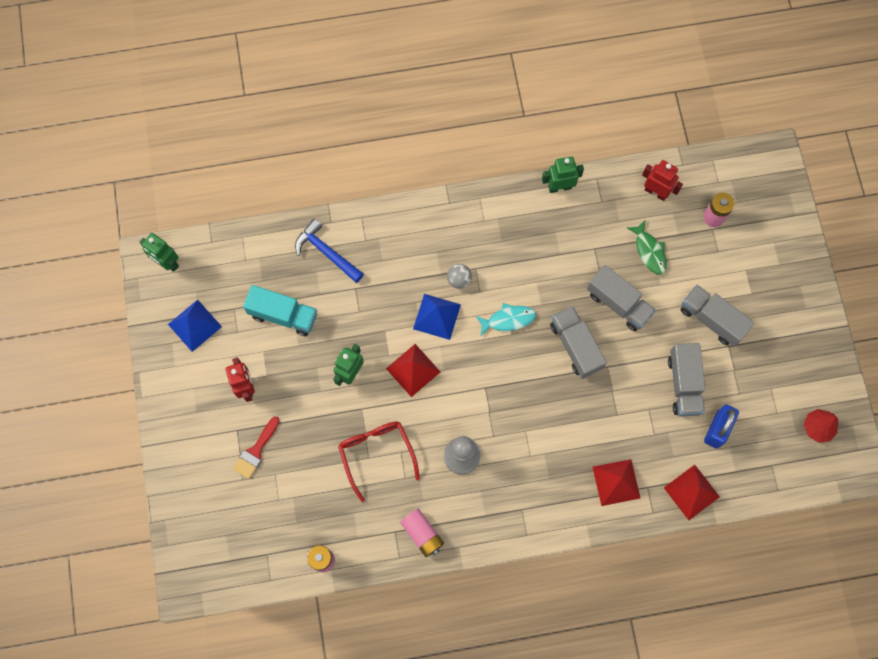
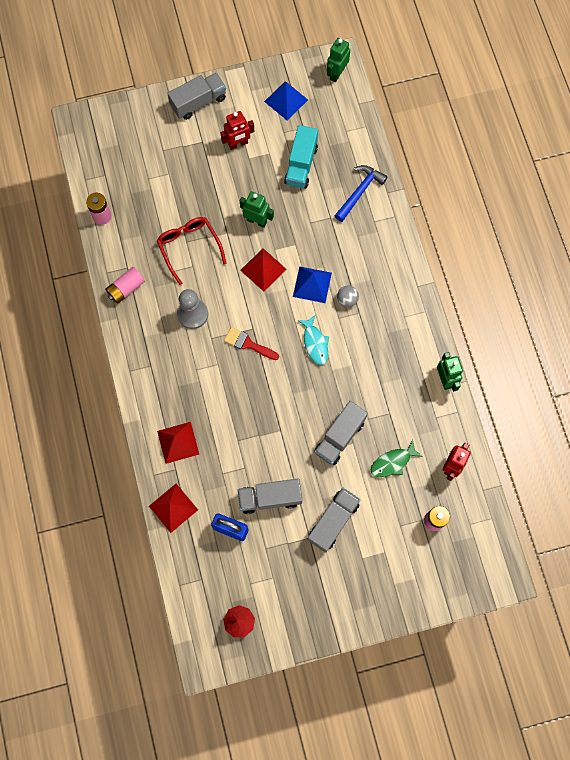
camera: 85 degrees right, 0 degrees up
red brush [233,417,280,479] -> red brush moved to [224,327,279,360]
red glasses [338,421,420,502] -> red glasses turned 90 degrees counterclockwise [157,217,226,285]
grey truck [550,306,607,379] -> grey truck moved to [167,73,226,120]

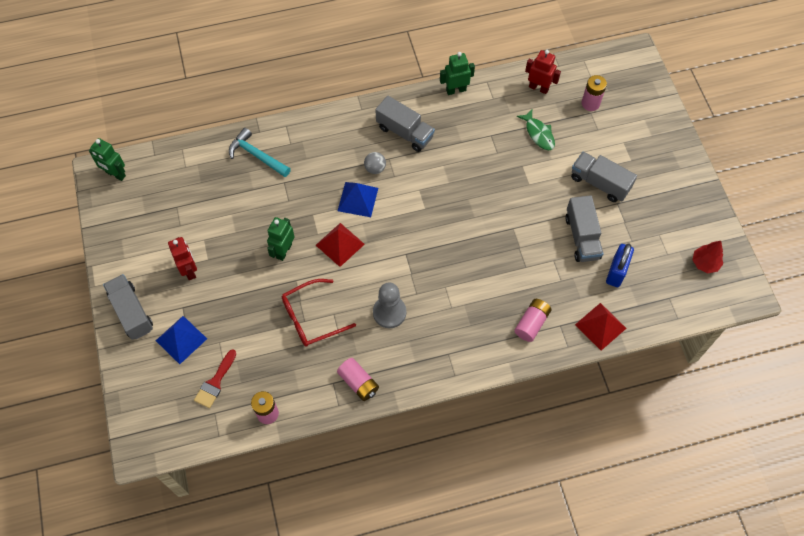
camera: 90 degrees left, 10 degrees down
red pyramid [157,422,199,464] -> pink battery [514,299,551,342]
red brush [224,327,279,360] -> red brush moved to [194,350,236,408]
blue pyramid [264,81,308,120] -> blue pyramid moved to [156,316,207,364]
turquoise truck [284,125,318,188] -> none
turquoise fish [297,315,329,365] -> none
grey truck [314,401,368,465] -> grey truck moved to [375,96,435,152]
blue hammer [335,165,388,222] -> turquoise hammer [229,128,291,177]

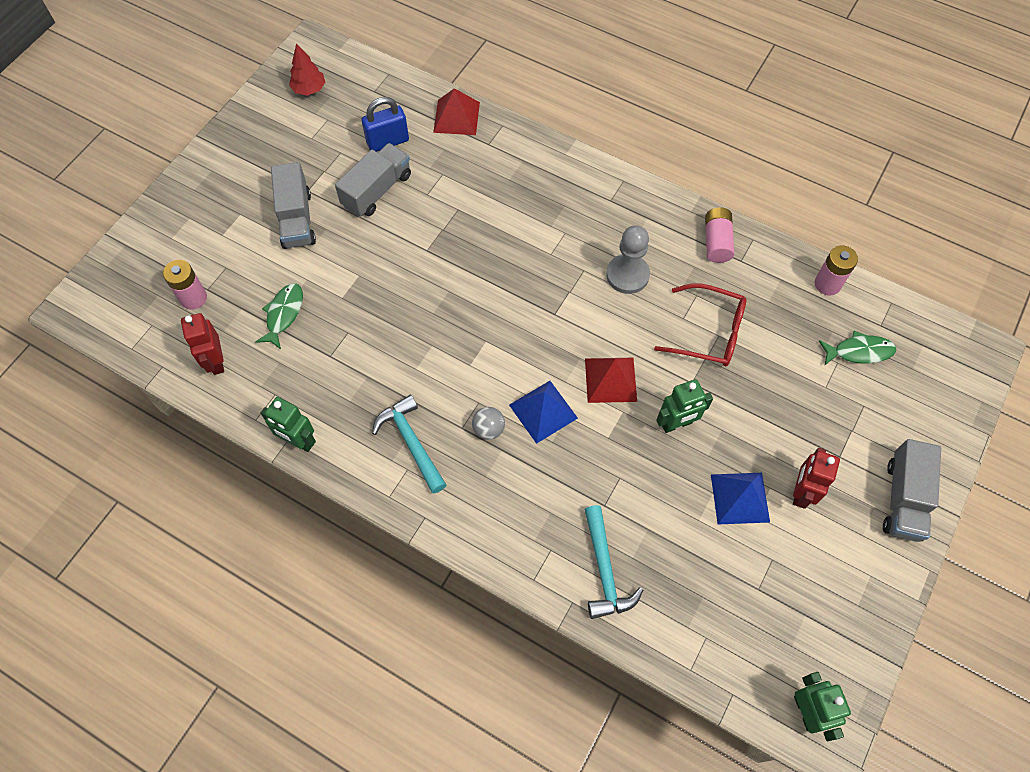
camera: 135 degrees left, 0 degrees up
blue pyramid [156,316,207,364] -> blue pyramid moved to [711,473,770,524]
red brush [194,350,236,408] -> green fish [819,331,896,365]
grey truck [375,96,435,152] -> turquoise hammer [372,395,446,494]
pink battery [514,299,551,342] -> none

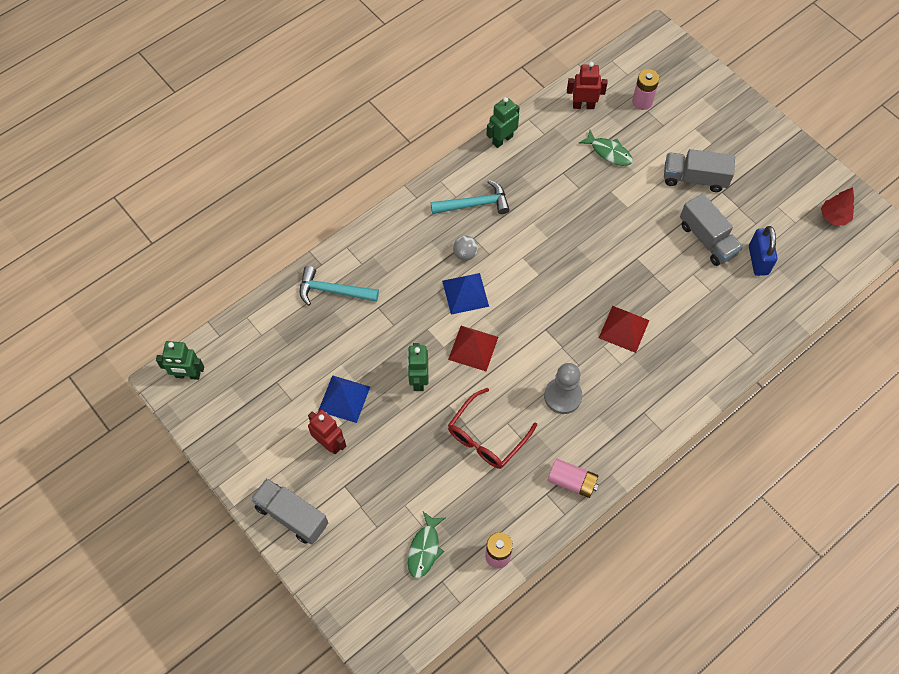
camera: 110 degrees right, 0 degrees up
red pyramid [433,88,480,135] -> red pyramid moved to [599,306,649,353]

